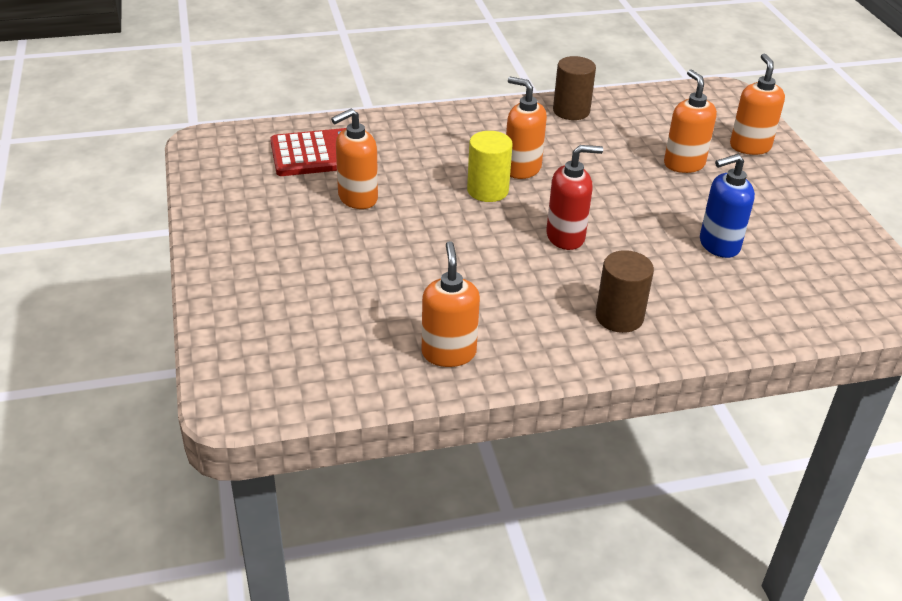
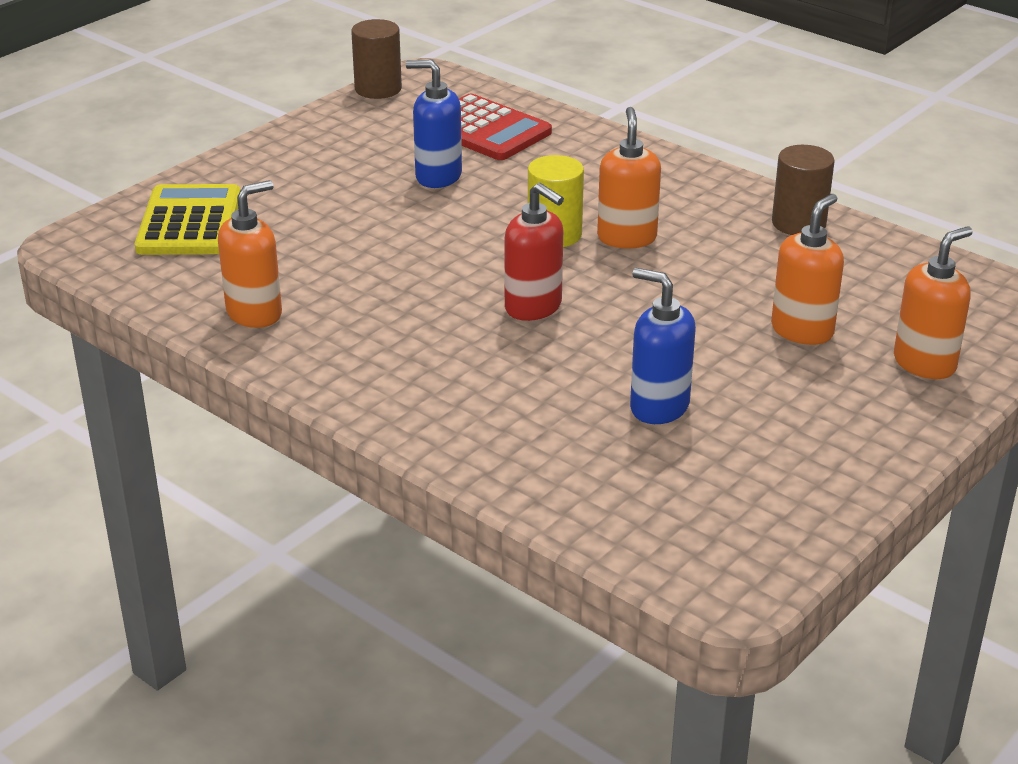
camera: 55 degrees right, 5 degrees down
orange soap dispenser [331,109,378,209] -> blue soap dispenser [406,60,462,188]
brown cylinder [596,250,654,333] -> brown cylinder moved to [351,19,402,99]
none -> yellow calculator [135,184,240,255]

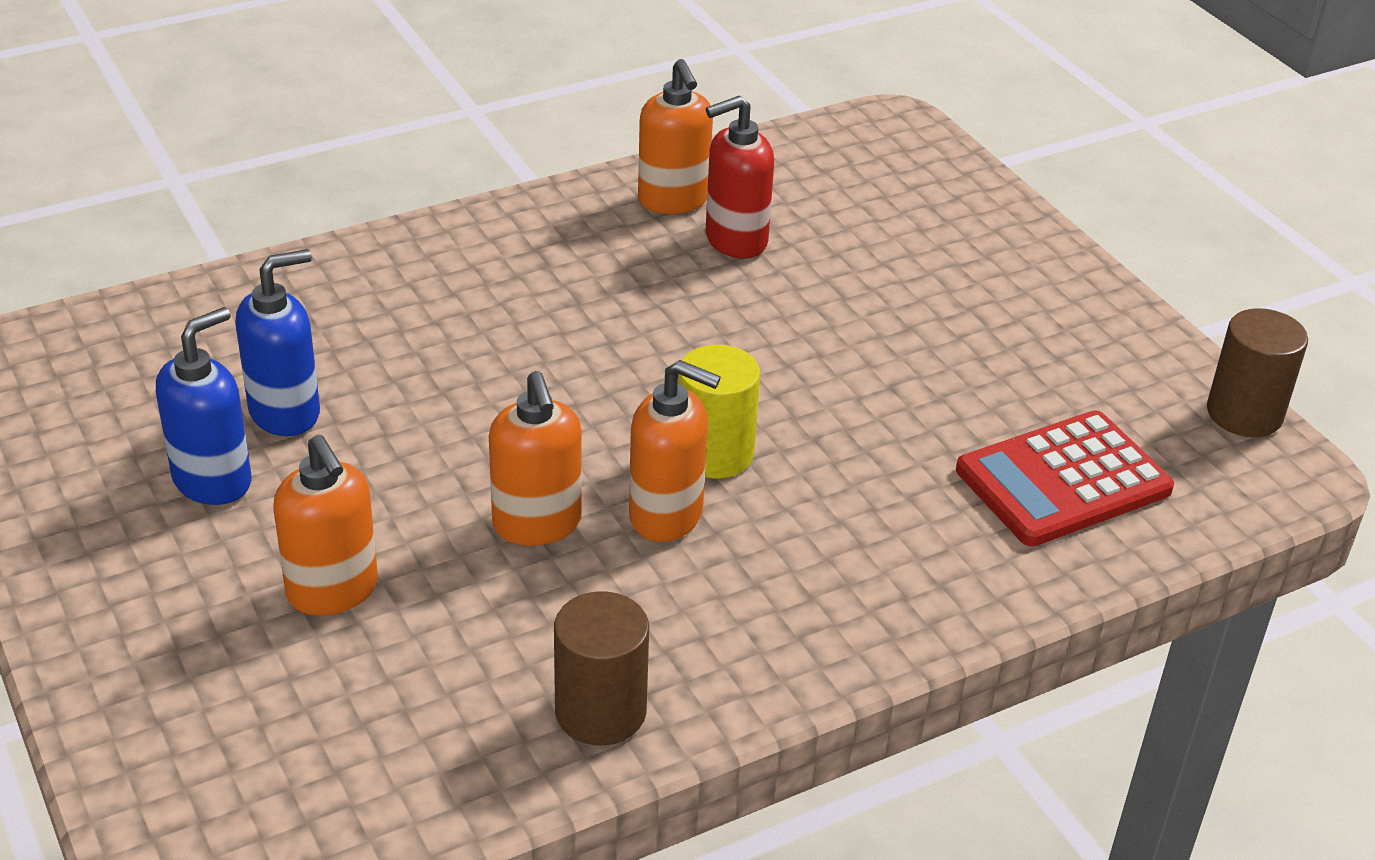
camera: 110 degrees right, 5 degrees up
yellow calculator [135,184,240,255] -> none
blue soap dispenser [406,60,462,188] -> blue soap dispenser moved to [156,307,252,505]
red soap dispenser [505,183,564,321] -> red soap dispenser moved to [706,96,774,258]
orange soap dispenser [894,226,973,379] -> orange soap dispenser moved to [489,371,582,546]

